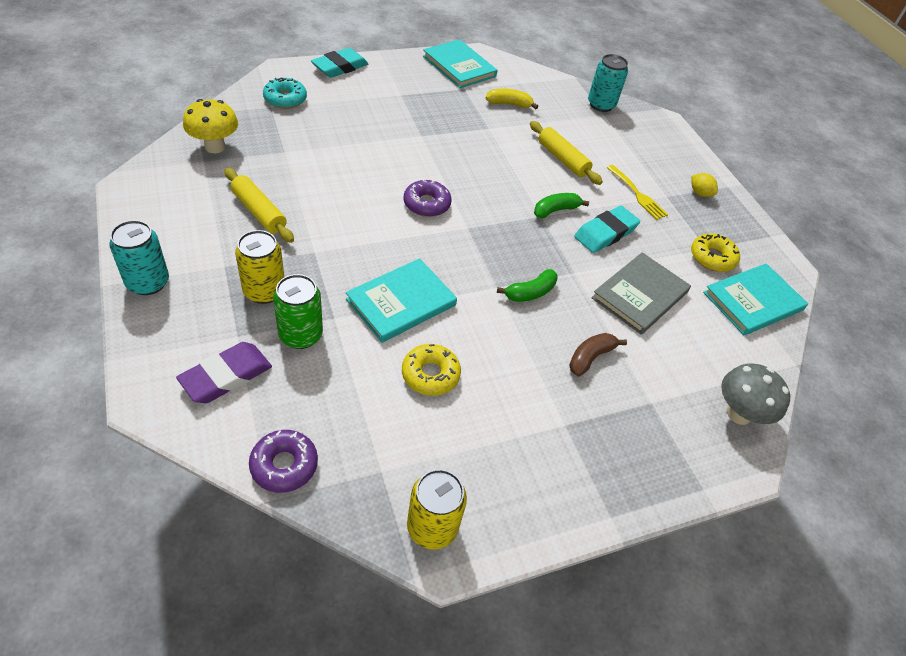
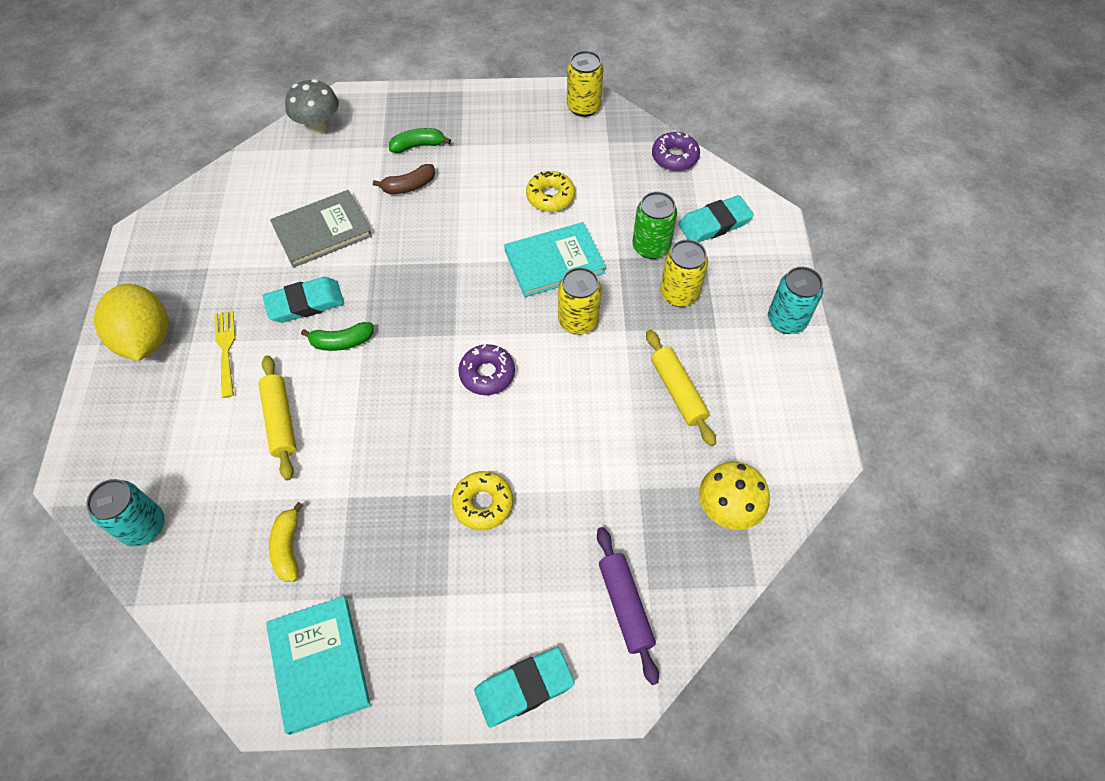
camera: 155 degrees left, 10 degrees up
purple eraser [176,342,272,403] -> turquoise eraser [678,195,754,242]
turquoise donut [263,77,307,109] -> purple rolling pin [597,527,659,685]
yellow banana [486,88,538,109] -> yellow banana turned 60 degrees clockwise [269,502,303,582]
green banana [497,269,557,302] -> green banana moved to [389,128,451,153]
yellow donut [691,233,740,272] -> yellow donut moved to [452,471,513,530]
yellow lemon [692,173,718,197] -> yellow lemon [94,284,169,361], size x2.36
turquoise book [703,263,808,335] -> none
none -> yellow can [558,267,602,335]

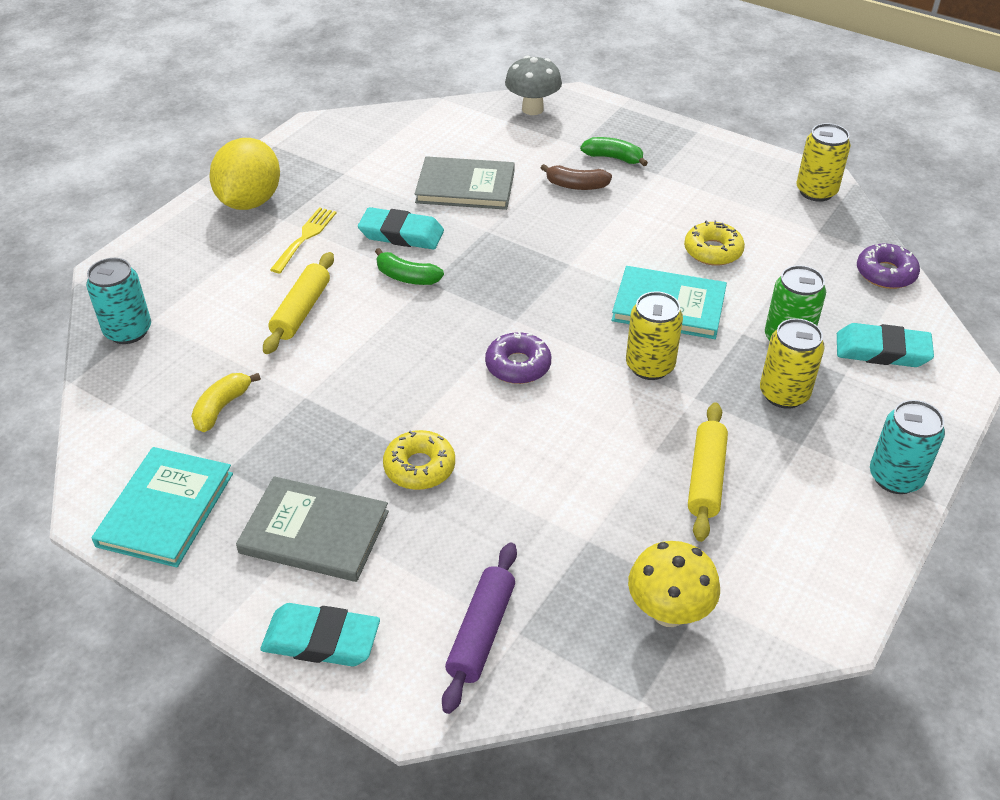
camera: 35 degrees right, 15 degrees down
none -> grey book [236,476,389,582]

